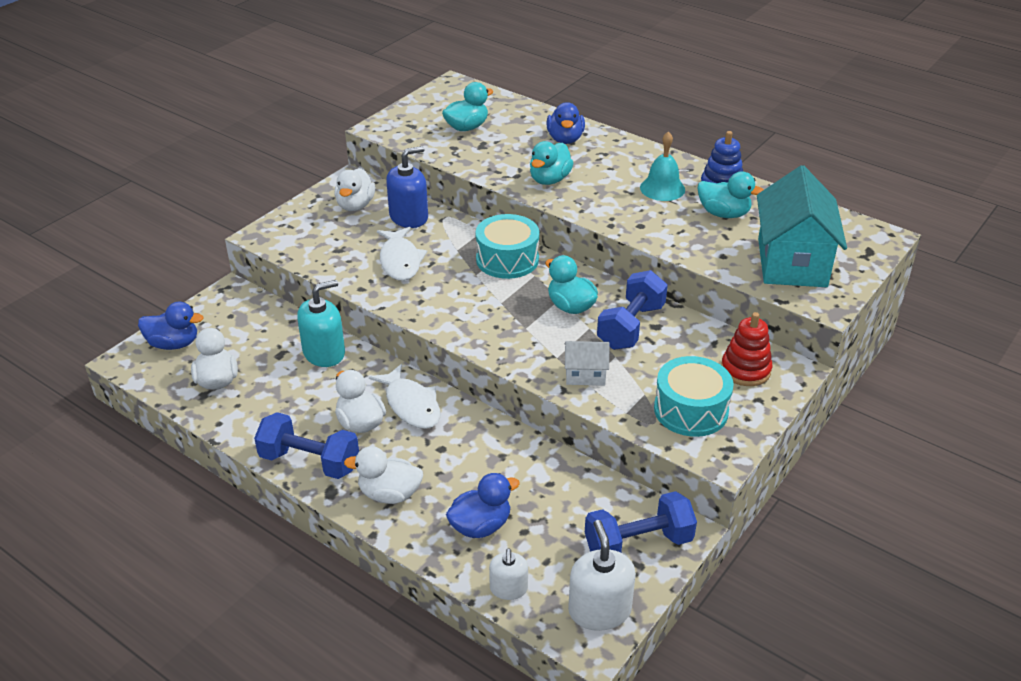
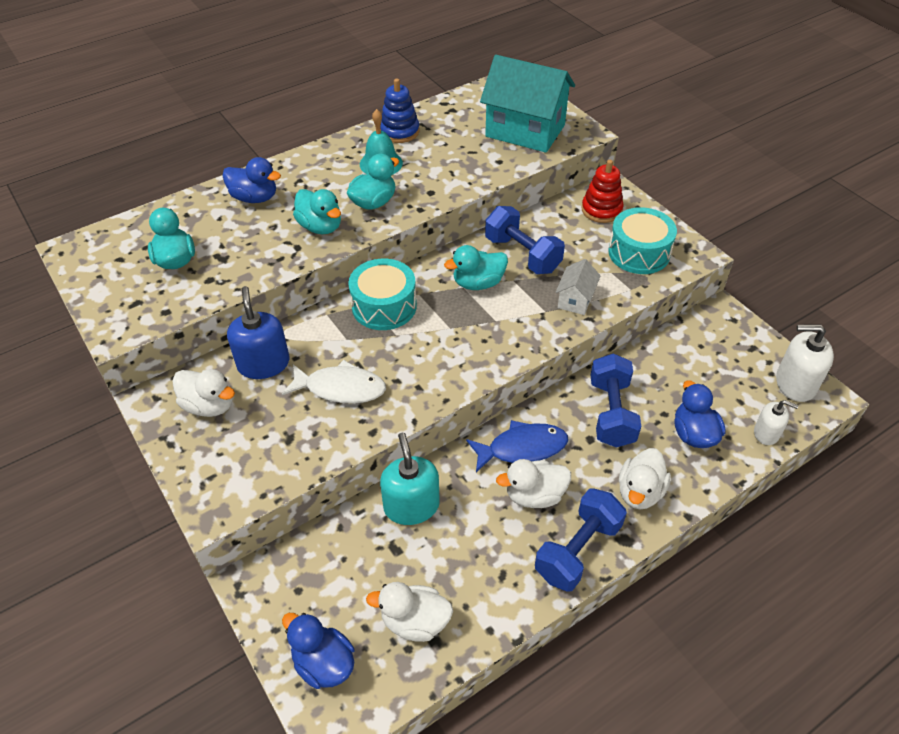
camera: 70 degrees left, 10 degrees up
blue duck [138,302,204,350] -> blue duck turned 75 degrees counterclockwise [282,613,355,689]
white fish [369,364,441,429] -> blue fish [466,420,568,472]
blue dumbbell [585,491,697,553] -> blue dumbbell moved to [590,353,641,448]
turquoise duck [698,171,763,218] -> turquoise duck moved to [347,154,399,210]

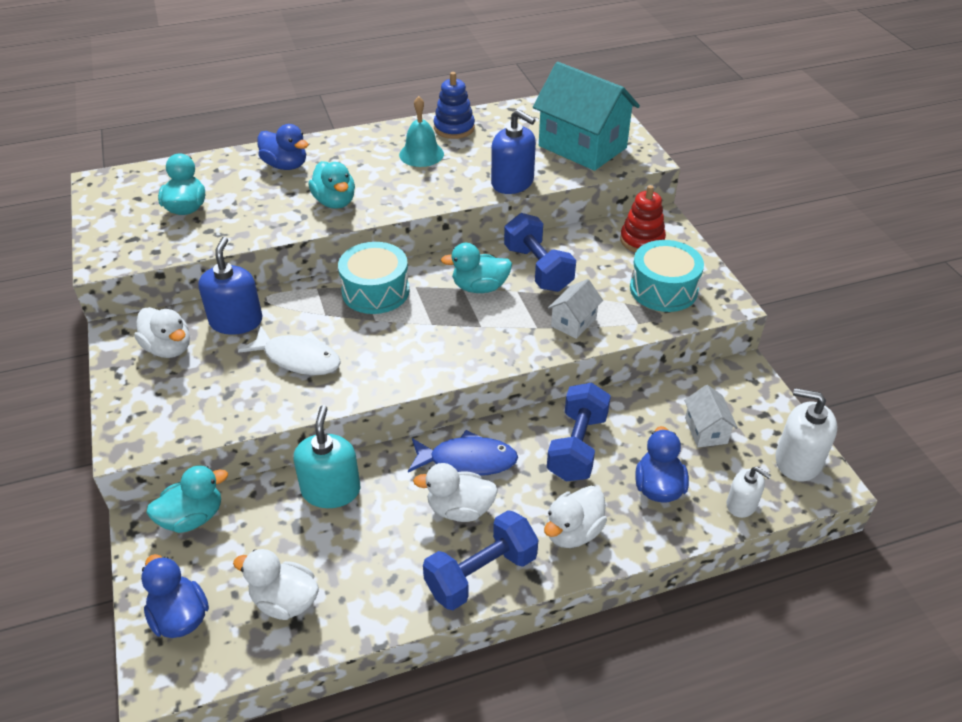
camera: 15 degrees right, 5 degrees down
turquoise duck [347,154,399,210] -> turquoise duck moved to [146,465,228,533]
none -> blue soap dispenser [491,109,536,194]
none -> white house [684,385,738,447]

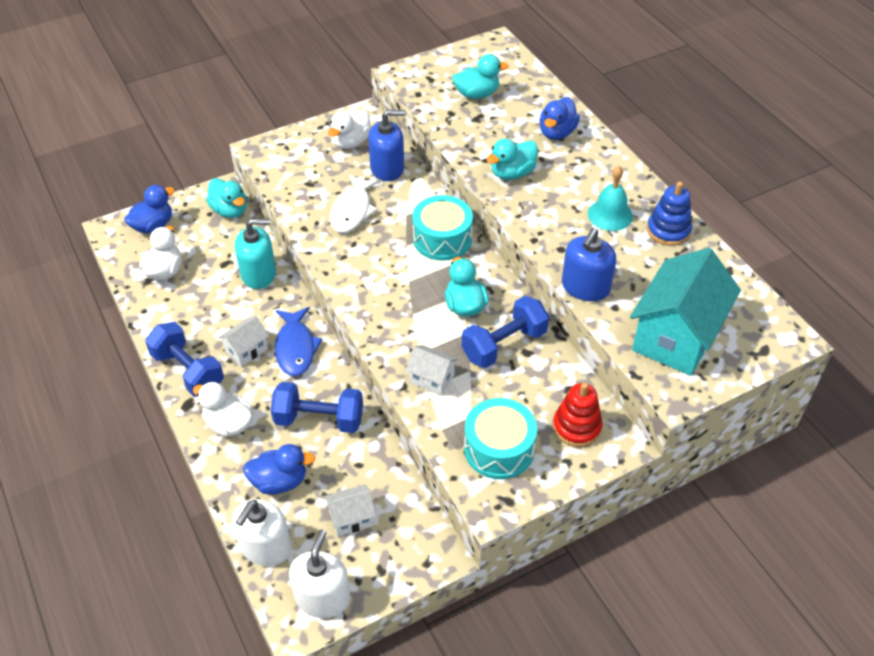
camera: 80 degrees right, 5 degrees up
white duck [413,463,498,522] -> white house [218,316,269,367]
white soap dispenser [727,467,771,518] -> white soap dispenser [232,499,292,566], size x1.64

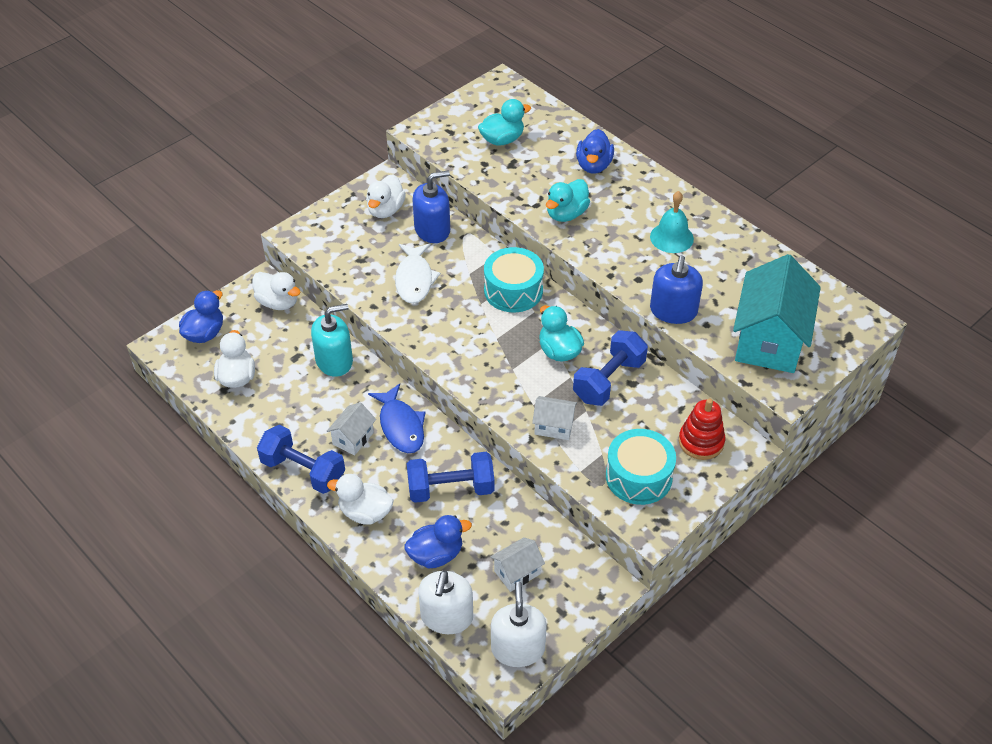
camera: 15 degrees left, 0 degrees up
turquoise duck [206,178,247,218] -> white duck [252,272,300,310]
blue stacking toy [647,182,692,246] -> none

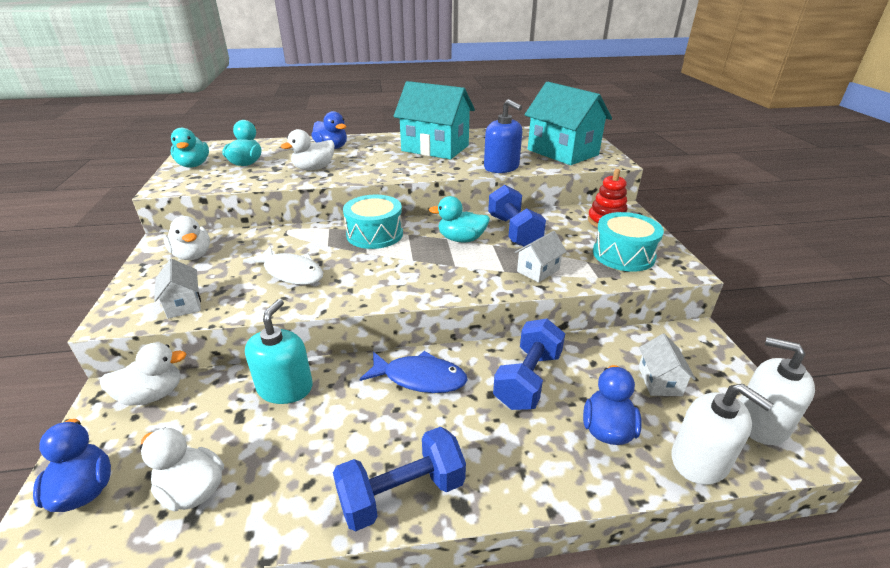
camera: 55 degrees left, 15 degrees down
white house [327,402,376,456] -> white house moved to [154,259,201,319]
white duck [327,474,394,525] -> white duck moved to [281,129,335,170]
blue soap dispenser [412,171,450,243] -> none
turquoise duck [546,179,590,222] -> turquoise duck moved to [171,128,209,168]
turquoise bell [650,191,694,253] -> turquoise house [394,81,475,159]

